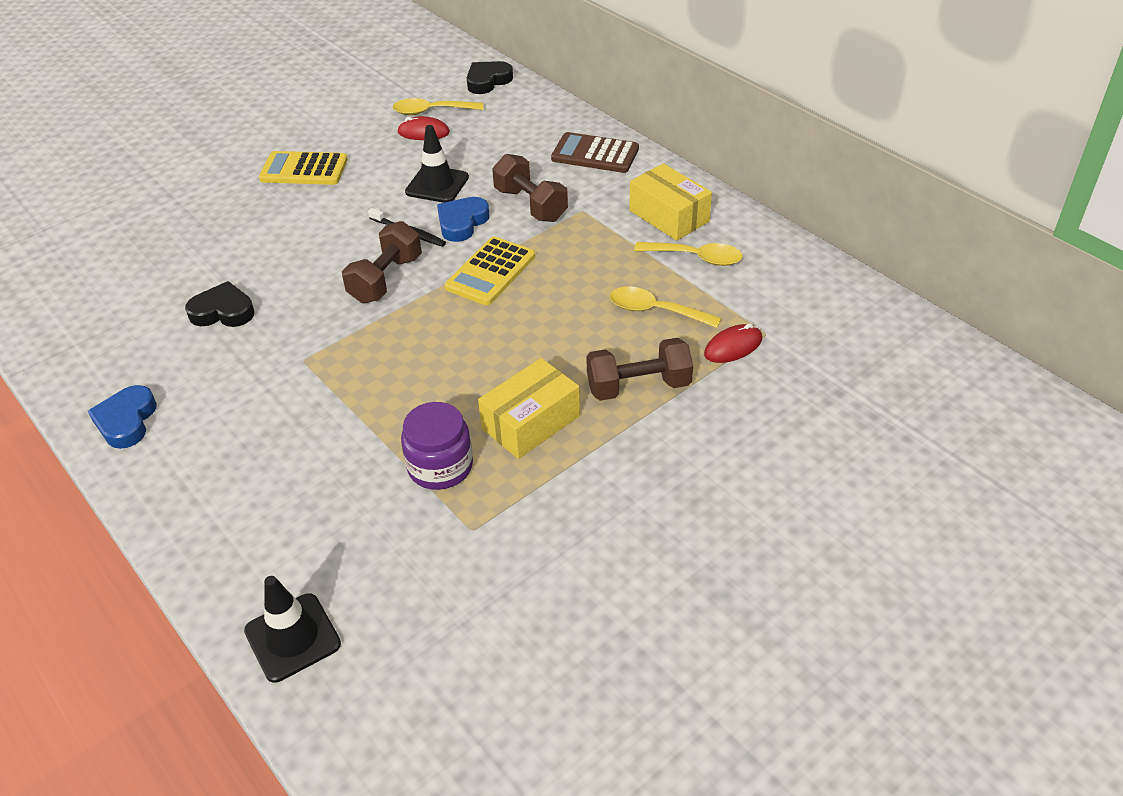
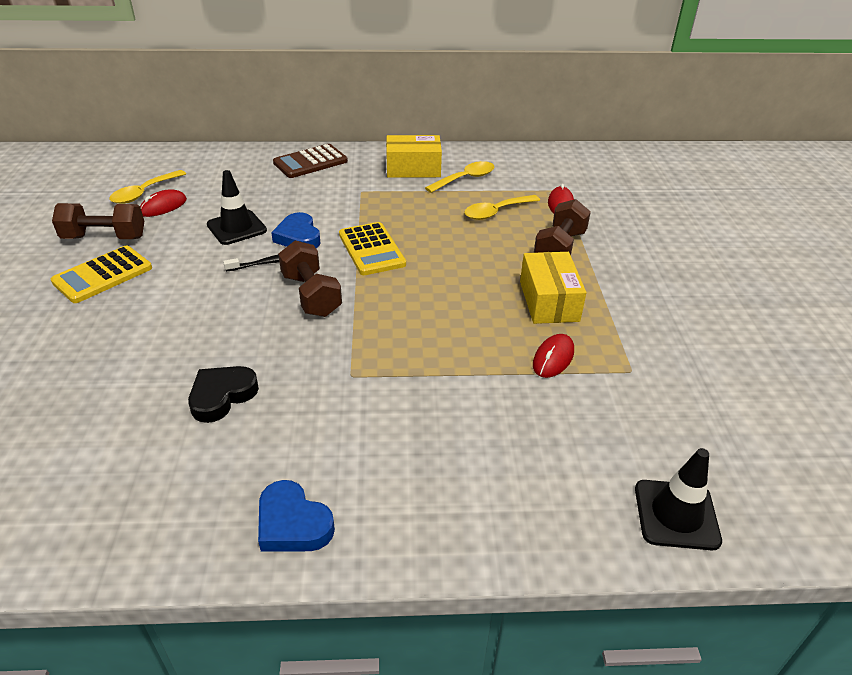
camera: 55 degrees left, 5 degrees down
purple jar [401,402,473,490] -> red mouse [533,334,574,378]
black heart [467,61,513,94] -> none
brown dumbbell [492,154,568,222] -> brown dumbbell moved to [52,203,144,239]

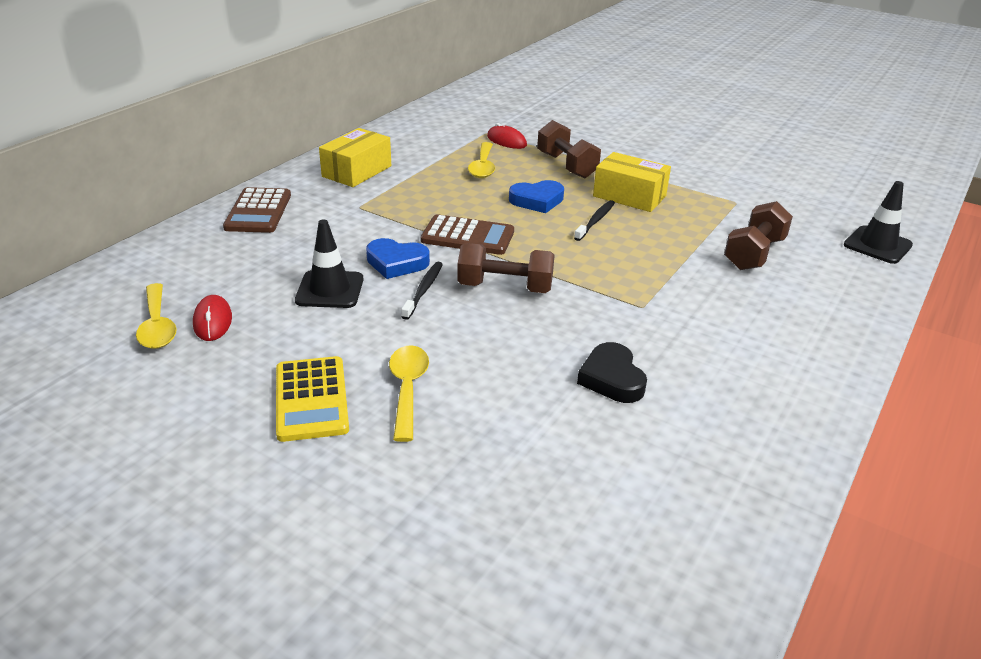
camera: 55 degrees left, 5 degrees down
brown dumbbell [52,203,144,239] -> brown dumbbell moved to [724,201,793,270]
blue heart [258,480,335,552] -> blue heart moved to [509,180,564,213]
yellow calculator [339,222,406,275] -> brown calculator [421,214,514,255]
yellow spoon [425,161,494,193] -> yellow spoon moved to [389,345,429,442]
red mouse [533,334,574,378] -> none
none -> black toothbrush [574,200,615,241]

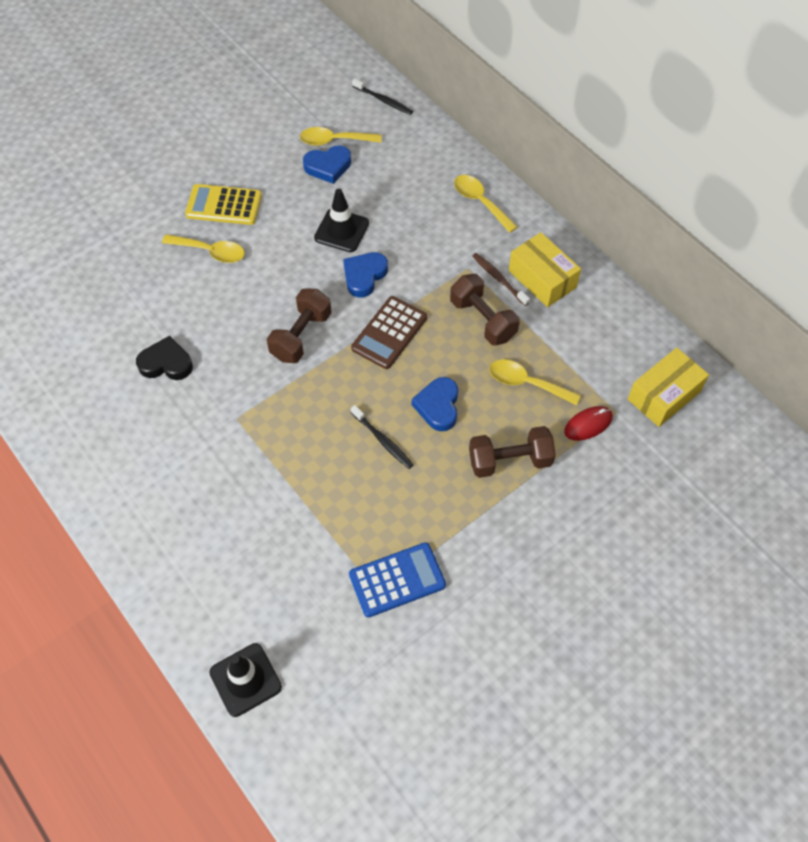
camera: 110 degrees right, 25 degrees up
red mouse [193,295,232,341] -> blue heart [303,146,351,184]
brown calculator [223,187,291,233] -> yellow spoon [454,175,517,233]
black toothbrush [401,262,443,320] -> black toothbrush moved to [352,79,413,115]
yellow box [593,152,671,212] -> yellow box moved to [628,348,709,427]
brown dumbbell [724,201,793,270] -> brown dumbbell moved to [450,274,520,345]
none -> blue calculator [349,542,446,618]
none -> brown toothbrush [472,253,530,306]

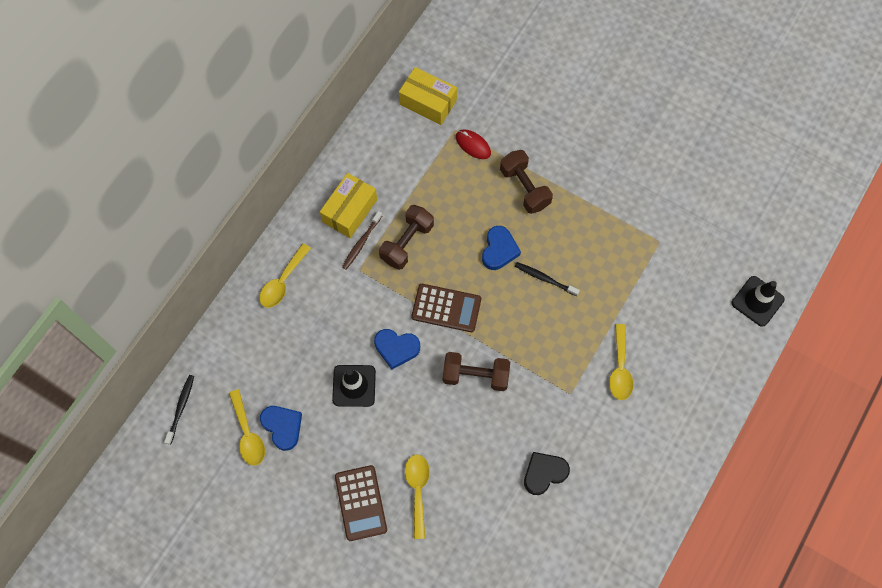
camera: 110 degrees left, 10 degrees up
black heart [136,336,193,380] -> black heart turned 75 degrees clockwise [524,452,570,495]
yellow calculator [185,184,262,225] -> brown calculator [335,465,387,541]
blue calculator [349,542,446,618] -> none
black toothbrush [351,405,413,469] -> black toothbrush turned 90 degrees counterclockwise [515,262,580,296]
blue heart [412,377,458,431] -> blue heart turned 60 degrees counterclockwise [482,226,521,270]
yellow spoon [489,359,581,405] -> yellow spoon moved to [609,324,633,400]

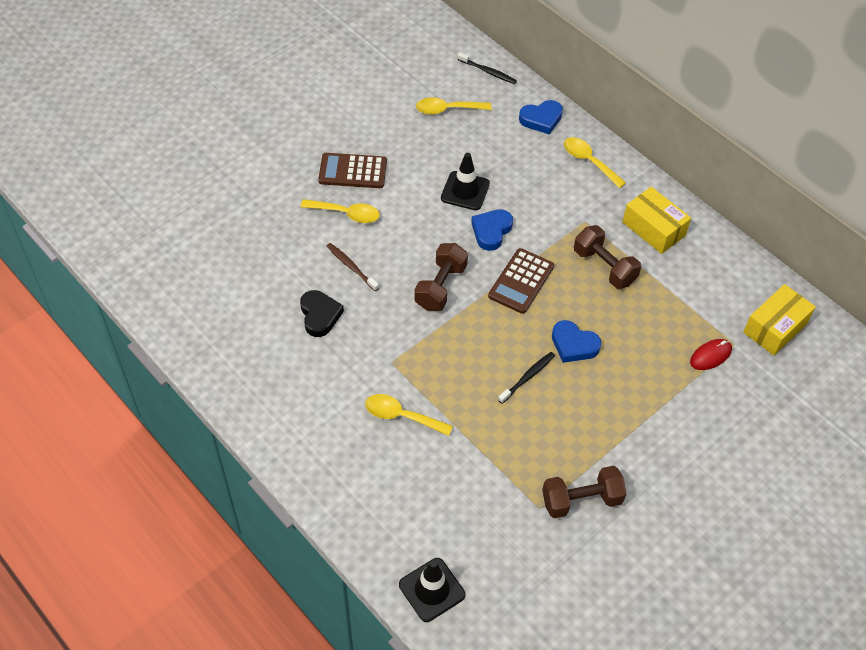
camera: 105 degrees right, 15 degrees down
blue heart [260,406,302,451] -> blue heart moved to [519,100,563,134]
brown toothbrush [342,211,383,270] -> brown toothbrush moved to [327,243,379,291]
brown dumbbell [500,150,553,214] -> brown dumbbell moved to [542,466,627,518]

